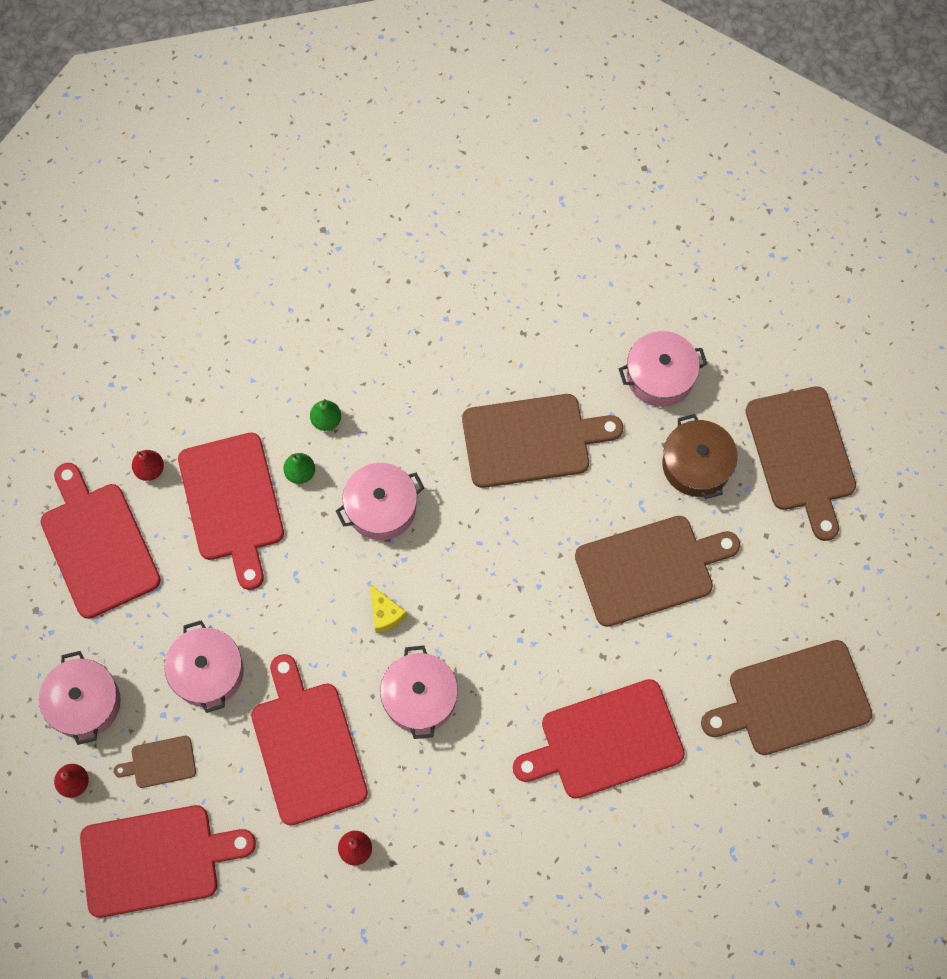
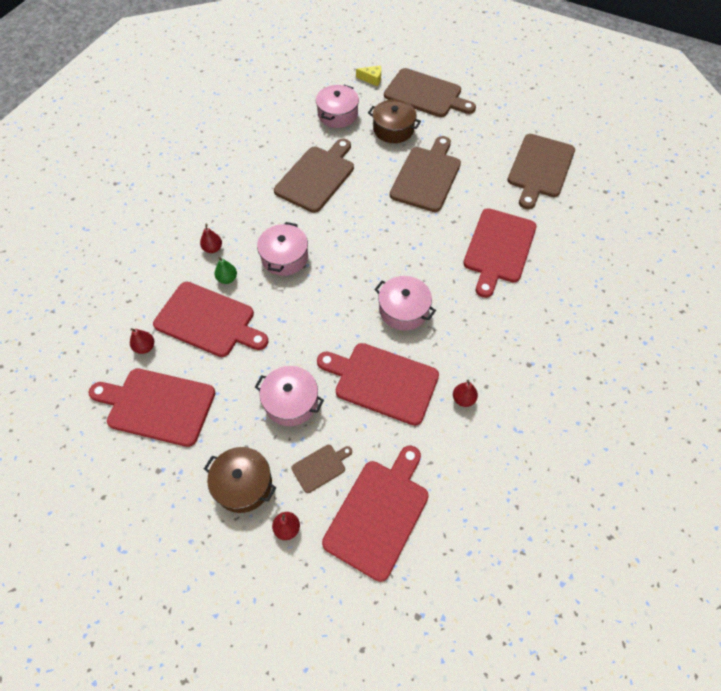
camera: 50 degrees left, 10 degrees down
pink pot [39,651,121,745] -> brown pot [204,447,276,513]
brown cutting board [114,736,196,788] -> brown cutting board turned 150 degrees counterclockwise [291,445,352,493]
green pear [310,399,341,431] -> red pear [200,224,222,253]
yellow cheese [370,584,407,633] -> yellow cheese moved to [356,65,381,86]

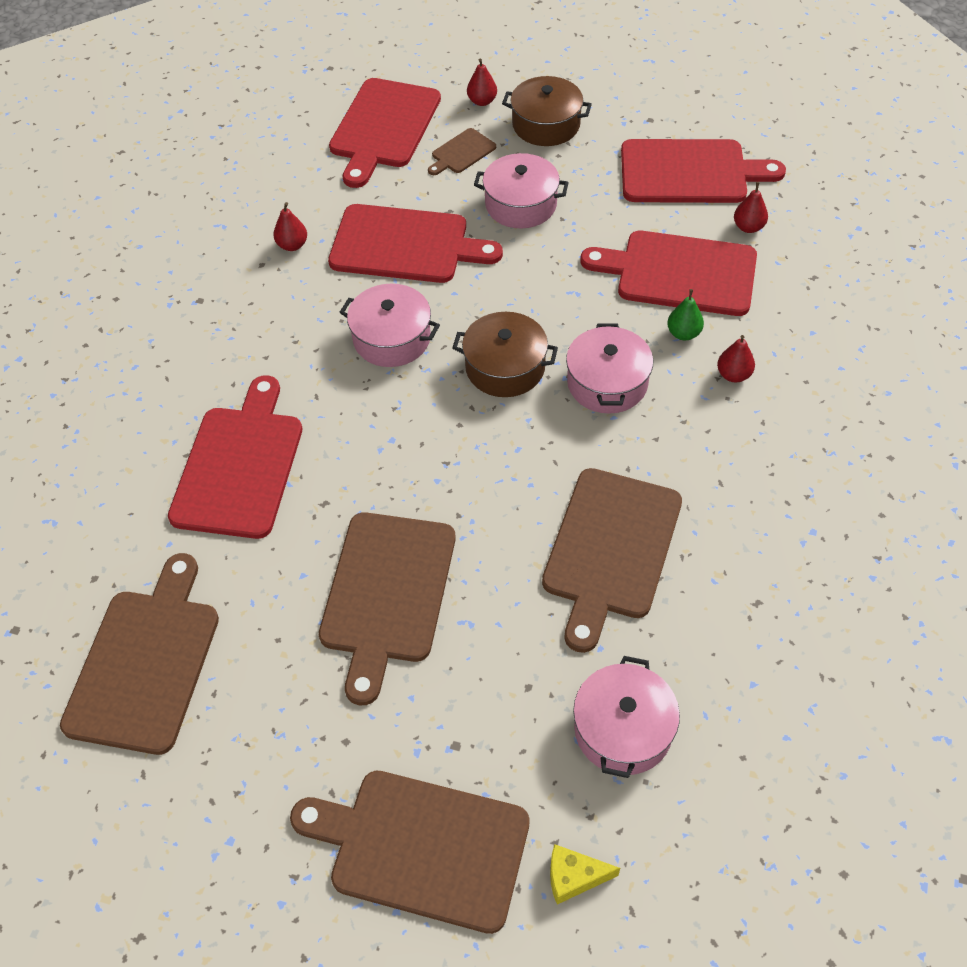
camera: 170 degrees right, 5 degrees down
brown pot [368,99,421,143] -> brown pot moved to [453,312,558,397]

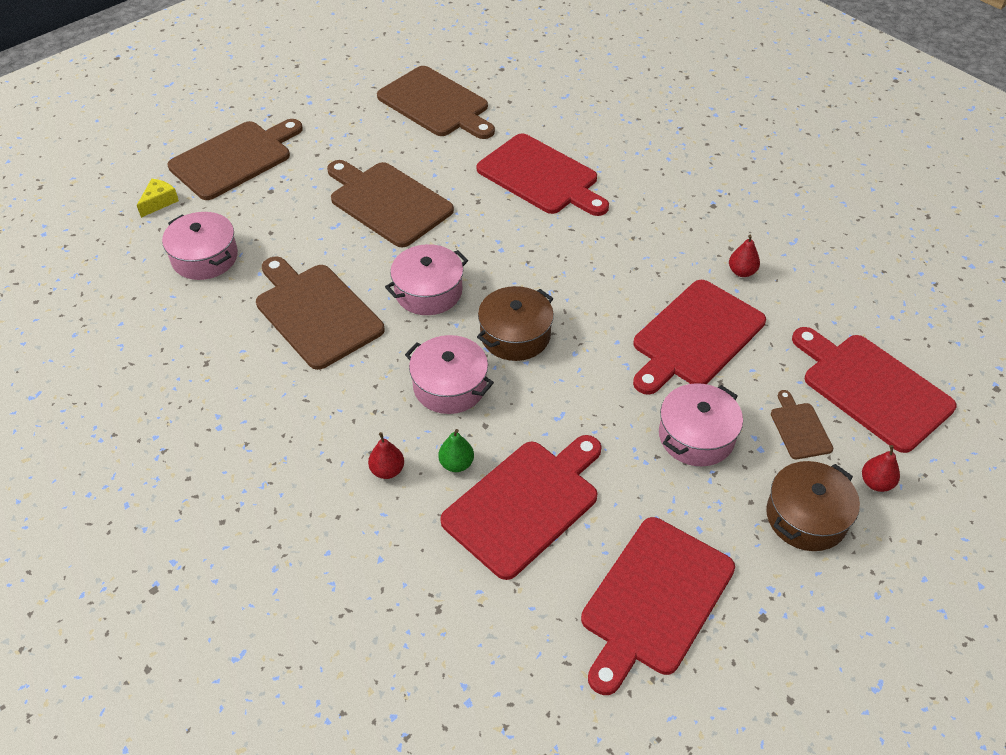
camera: 120 degrees right, 5 degrees down
pink pot [339,284,440,367] -> pink pot moved to [385,244,468,315]
red pear [734,182,768,233] -> none

